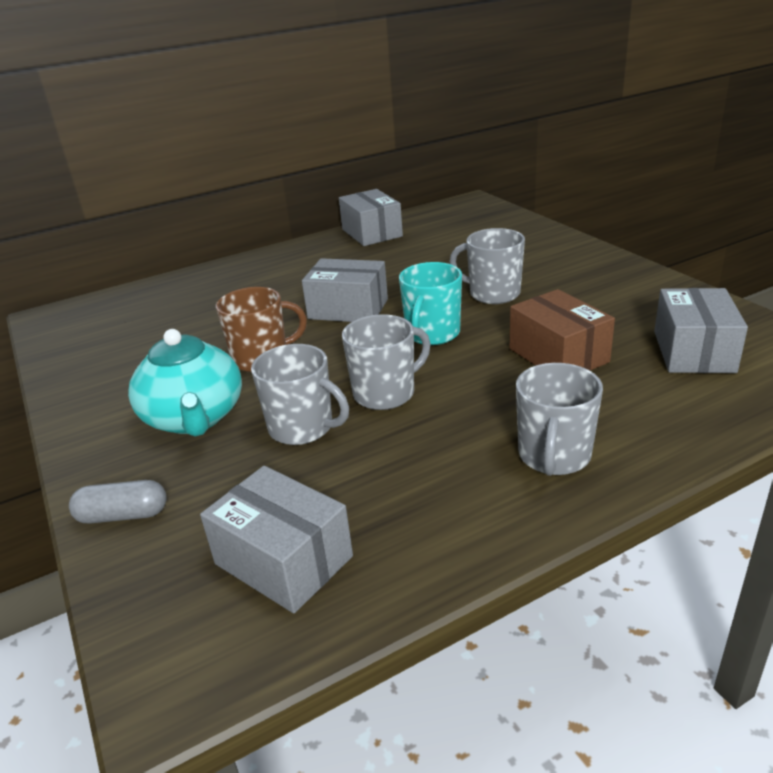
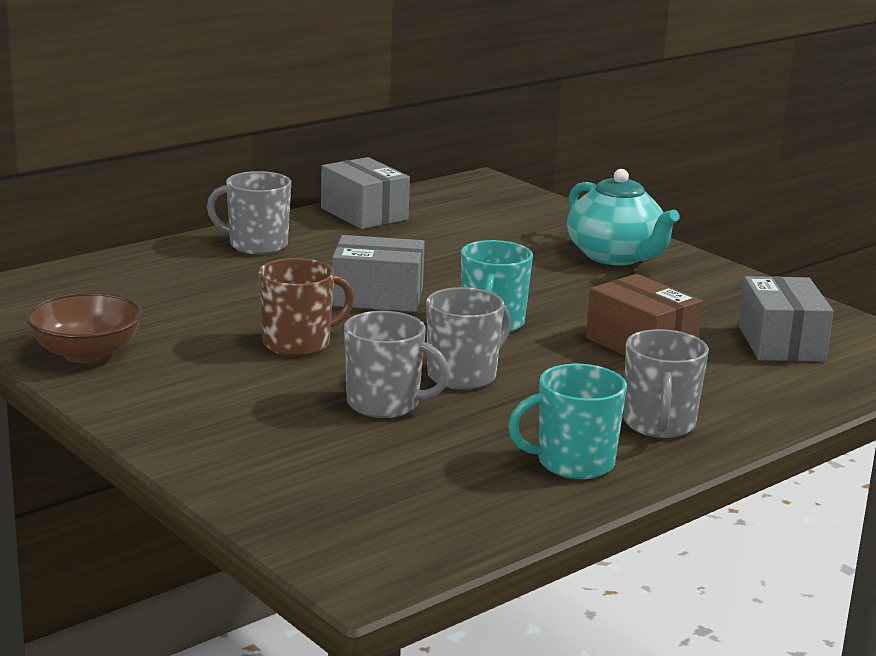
camera: 15 degrees left, 10 degrees down
grey capsule [69,480,167,524] -> none
turquoise teapot [128,329,242,437] -> turquoise teapot moved to [567,169,680,265]
grey box [200,465,353,613] -> none
grey mug [449,228,525,304] -> grey mug moved to [207,171,291,254]
none -> brown bowl [26,292,142,363]
none -> turquoise mug [508,364,627,479]

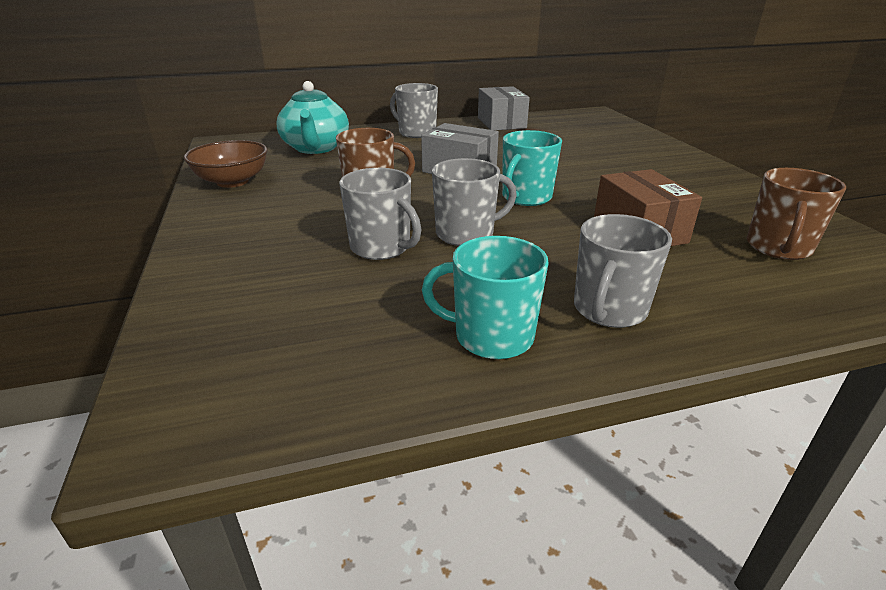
camera: 25 degrees right, 10 degrees up
turquoise teapot [567,169,680,265] -> turquoise teapot moved to [277,81,349,154]
grey box [738,276,834,361] -> brown mug [747,168,846,260]

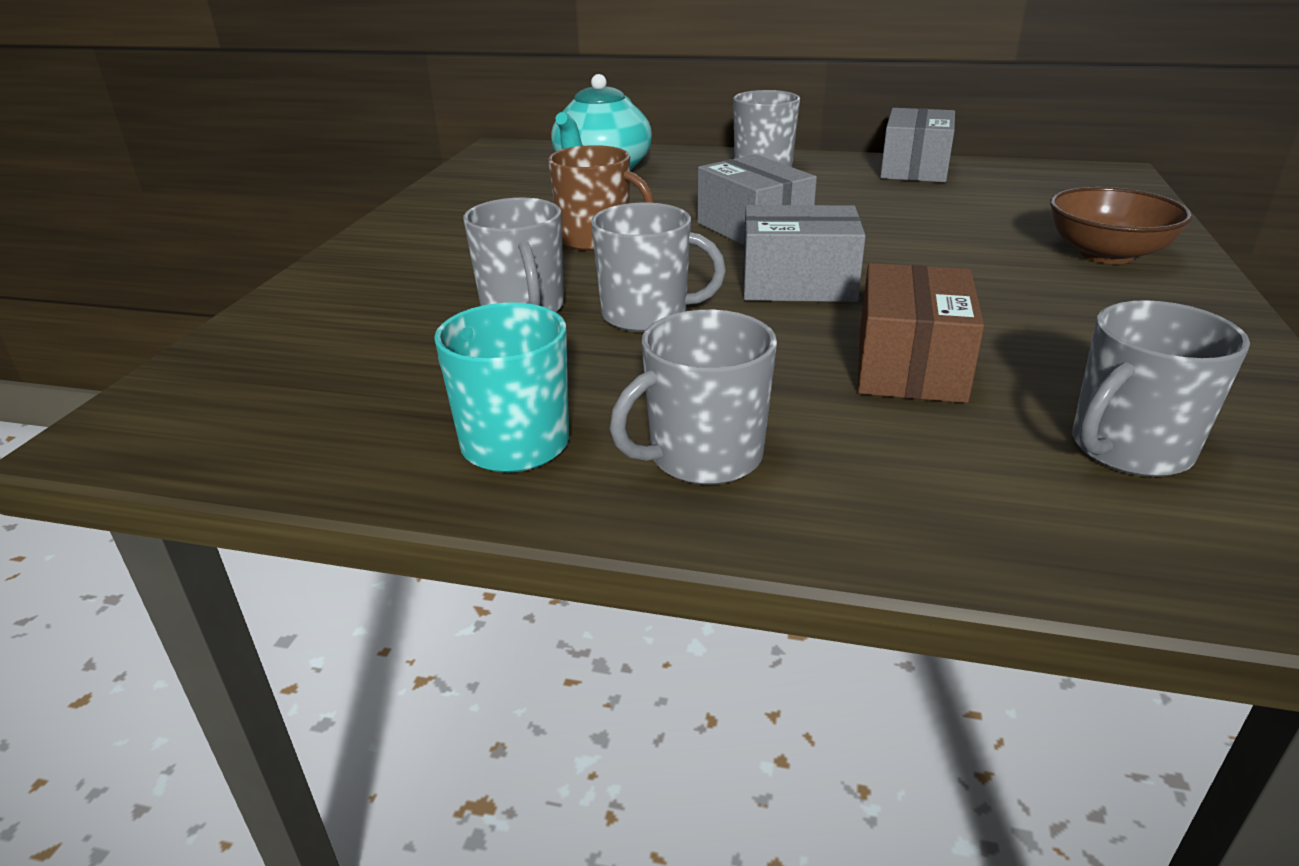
camera: 30 degrees right, 0 degrees up
brown bowl [184,140,268,188] -> brown bowl moved to [1050,187,1192,264]
turquoise mug [502,130,562,206] -> grey box [743,205,866,302]
brown mug [747,168,846,260] -> grey mug [1072,300,1250,477]

